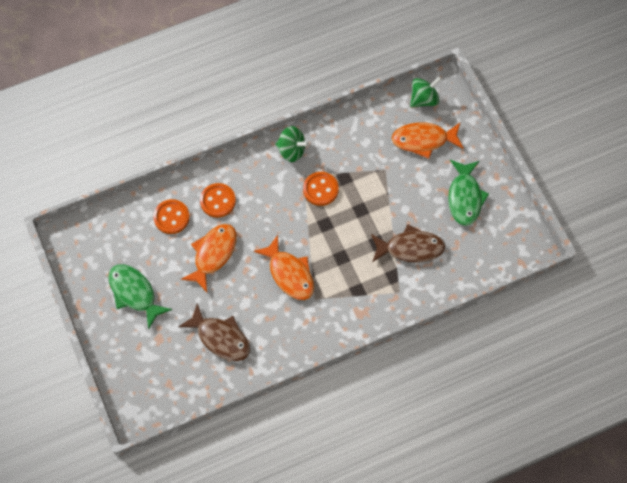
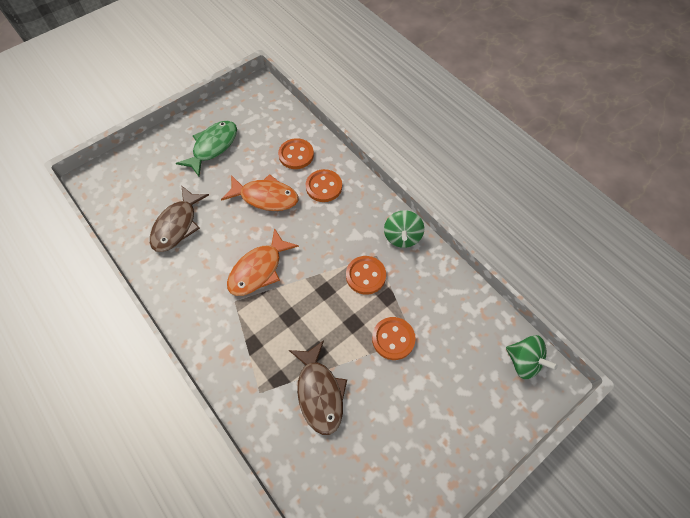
camera: 75 degrees right, 5 degrees down
orange fish [392,122,464,159] -> none
green fish [448,160,489,226] -> none
none -> orange button [372,317,416,360]

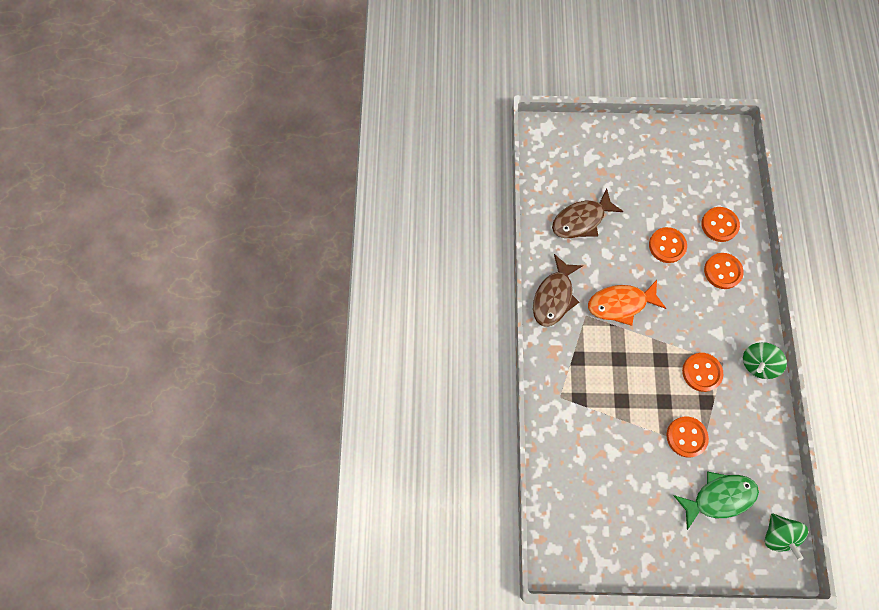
camera: 40 degrees right, 10 degrees up
green fish [176,121,237,176] -> green fish moved to [673,471,759,530]
orange fish [221,174,298,211] -> orange button [649,227,687,263]
brown fish [289,340,347,435] -> brown fish moved to [533,254,583,327]

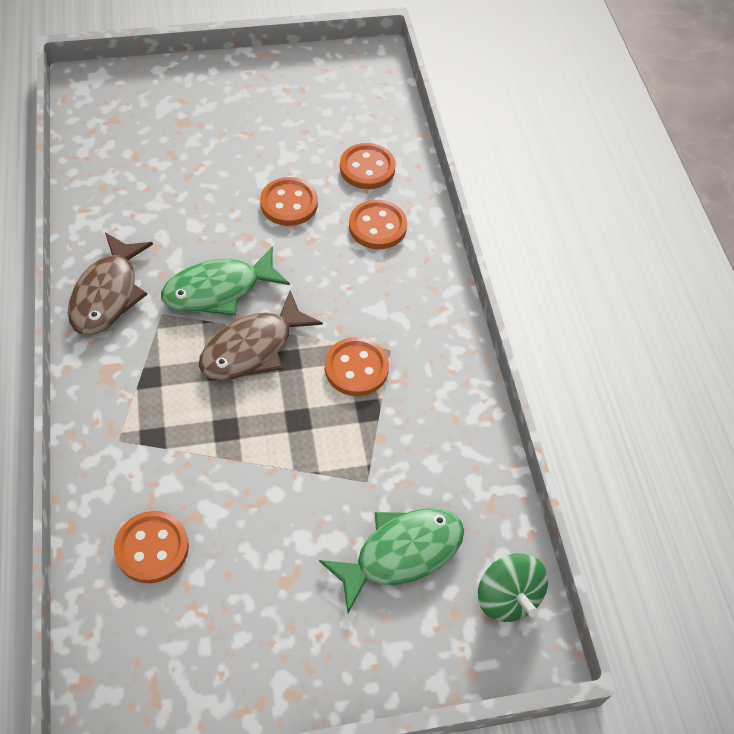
camera: 15 degrees left, 15 degrees down
brown fish [552,188,624,238] -> brown fish moved to [199,291,323,380]
orange fish [588,280,666,326] -> green fish [161,246,290,315]
orange button [666,417,709,457] -> orange button moved to [114,511,189,583]
green spinning top [743,342,787,379] -> none

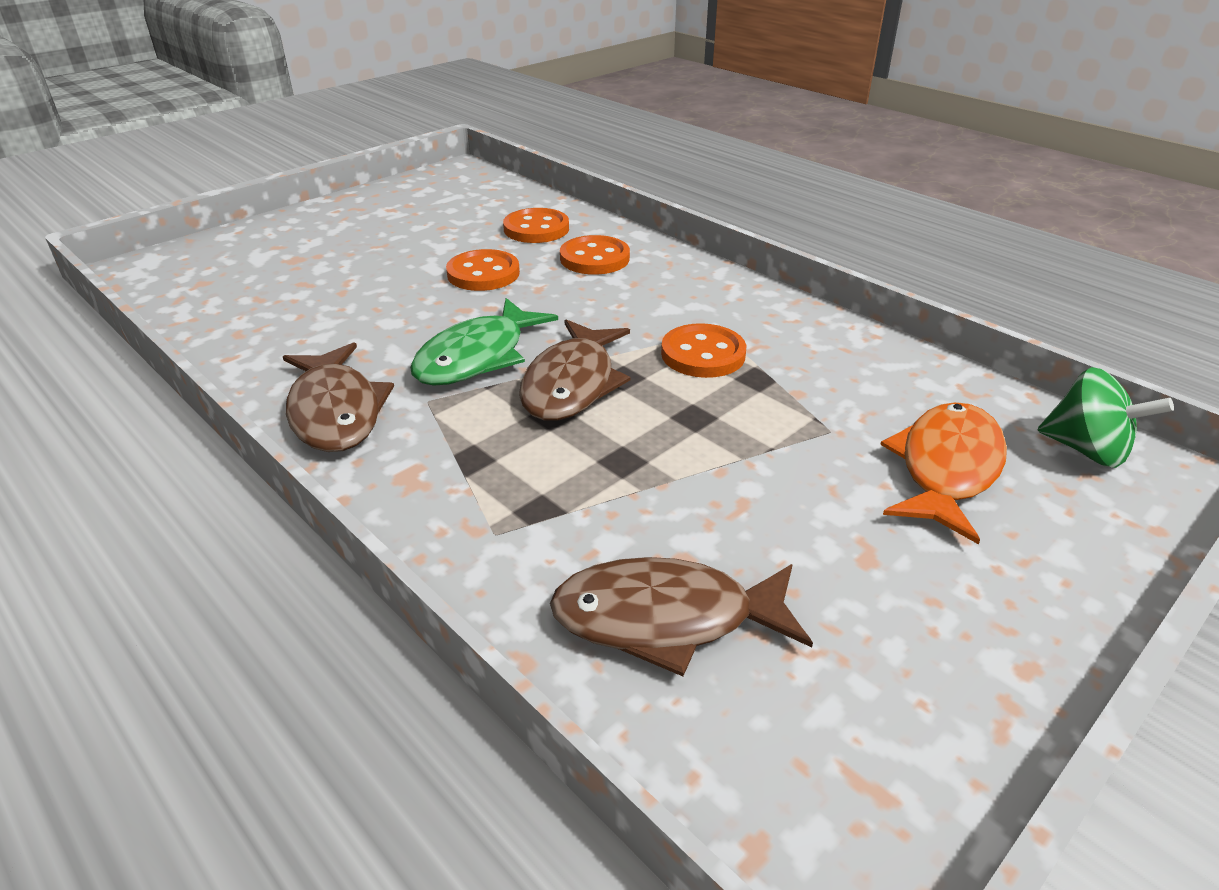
camera: 30 degrees left, 20 degrees down
orange button [114,511,189,583] -> brown fish [550,557,813,676]
green fish [319,508,464,613] -> orange fish [880,402,1007,545]

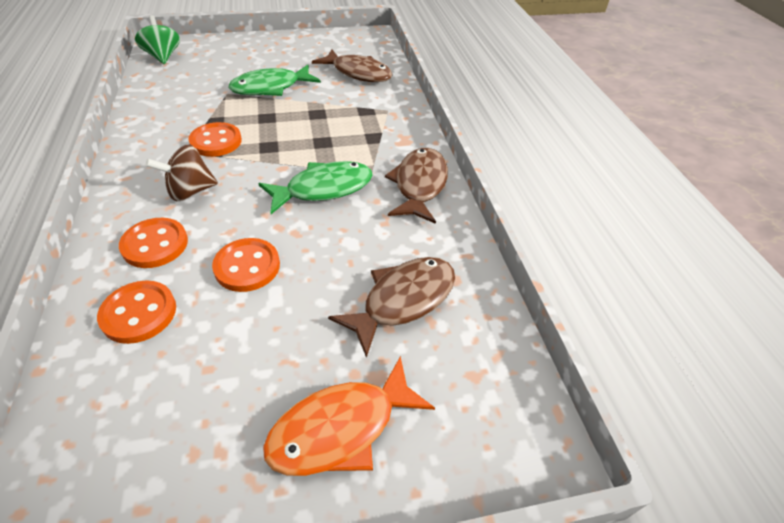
camera: 150 degrees left, 10 degrees up
brown fish [519,320,631,421] -> brown fish moved to [328,257,455,358]
orange fish [880,402,1007,545] -> orange fish moved to [263,356,435,476]
none -> brown spinning top [146,145,218,201]
none -> green fish [229,65,321,96]

